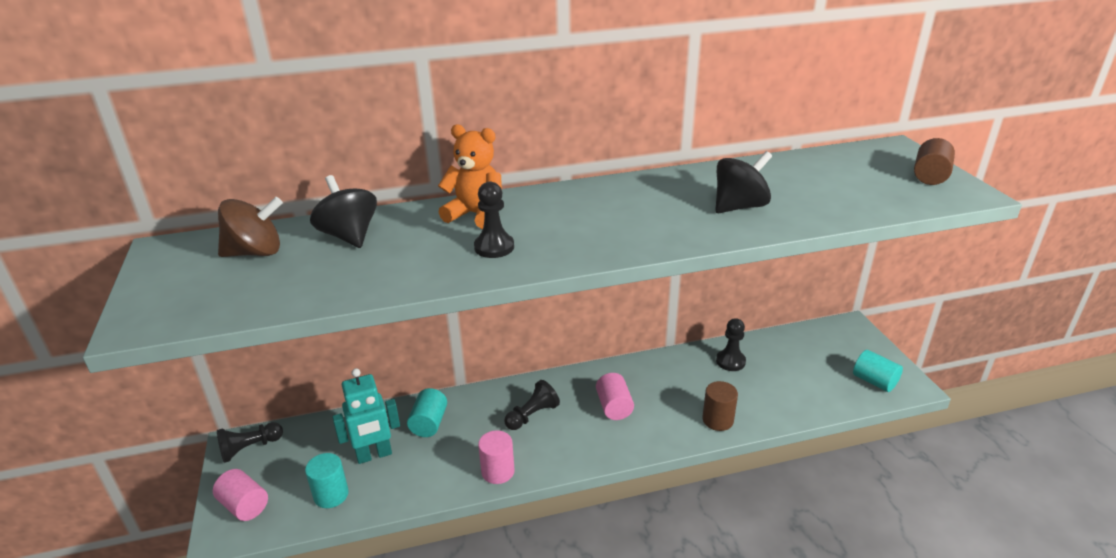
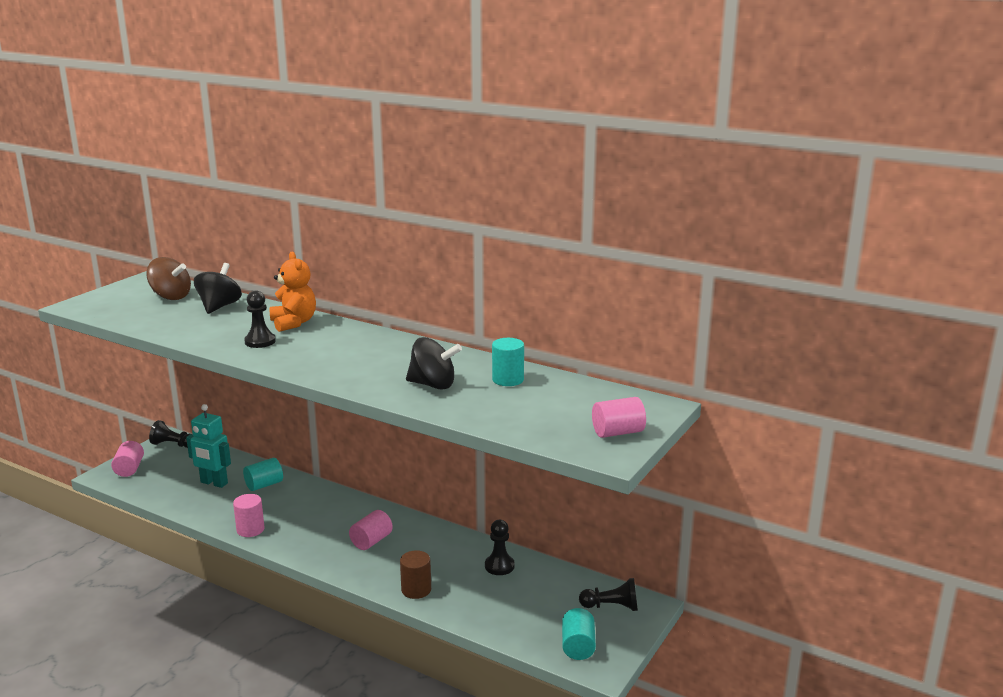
camera: 45 degrees right, 10 degrees down
turquoise cylinder [305,453,349,508] -> turquoise cylinder moved to [492,338,524,386]
black pawn [504,380,560,430] -> black pawn moved to [579,578,638,611]
brown cylinder [914,138,955,185] -> pink cylinder [592,397,646,438]

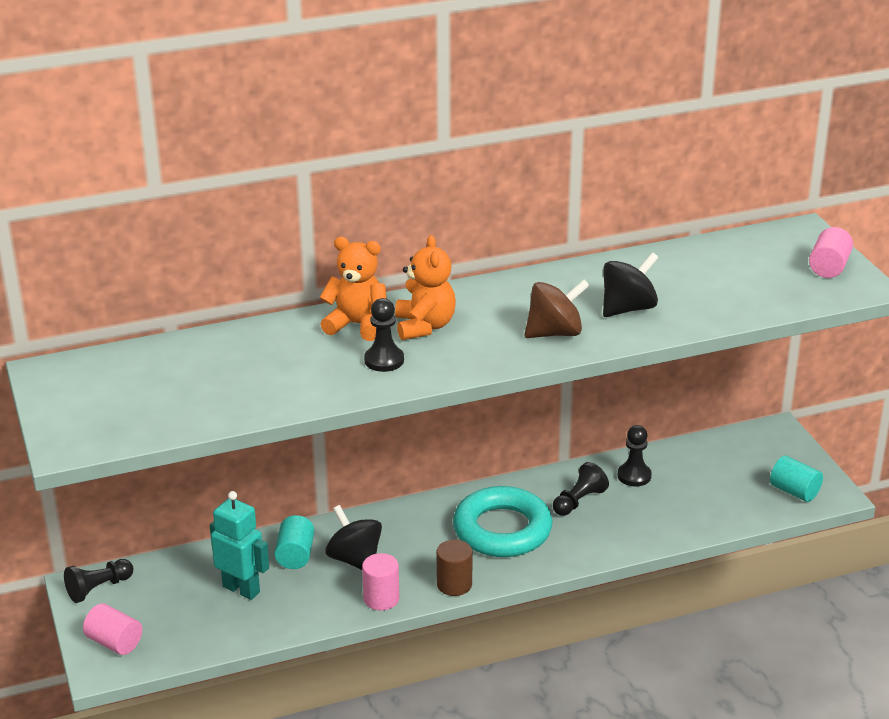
camera: 50 degrees left, 10 degrees up
brown spinning top [146,257,191,300] -> brown spinning top moved to [524,280,590,338]
turquoise robot [186,404,231,488] -> turquoise robot turned 120 degrees counterclockwise [210,491,269,600]
black spinning top [194,263,242,314] -> black spinning top moved to [326,505,382,570]
pink cylinder [349,510,393,550] -> turquoise ring [453,486,552,557]
brown cylinder [400,550,431,599] -> brown cylinder moved to [436,540,472,596]
turquoise cylinder [492,338,524,386] -> none
black pawn [579,578,638,611] -> black pawn moved to [553,462,609,516]
none -> orange teddy bear [395,235,456,340]

